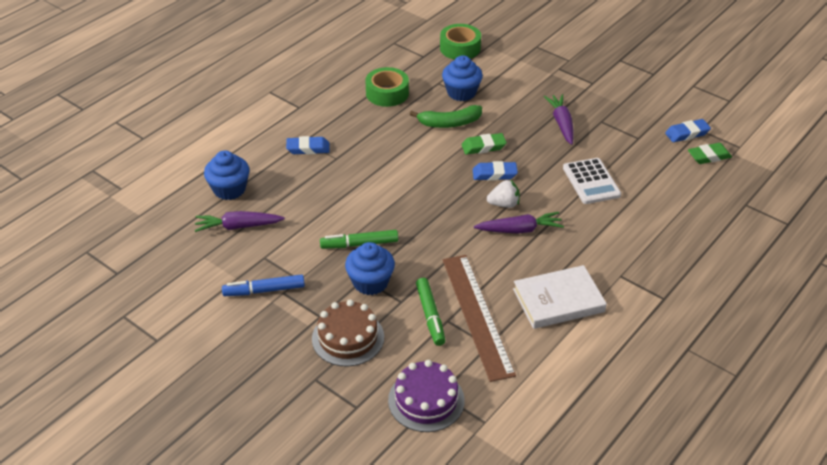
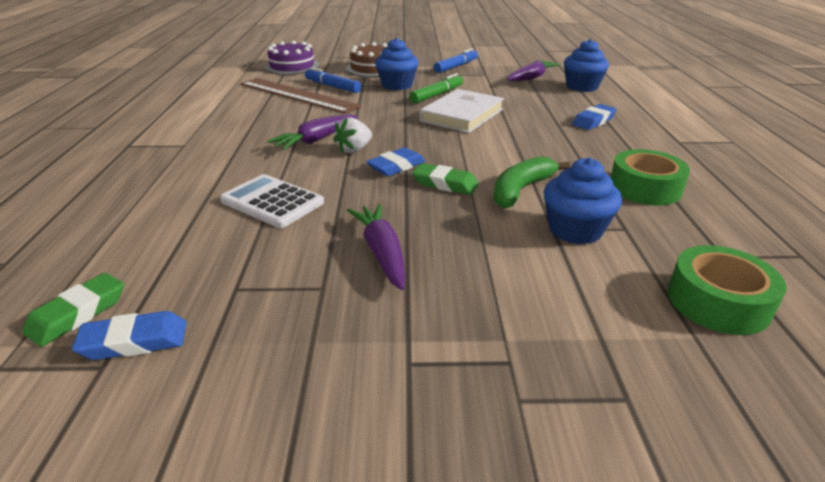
camera: 140 degrees right, 10 degrees down
green marker [416,278,445,346] -> blue marker [305,67,361,93]
green eraser [462,133,507,155] -> green eraser turned 75 degrees clockwise [412,163,478,195]
white book [513,265,607,329] -> white book moved to [420,89,504,133]
purple carrot [544,94,574,145] -> purple carrot turned 150 degrees counterclockwise [347,204,405,290]
blue eraser [665,119,711,142] -> blue eraser turned 45 degrees clockwise [72,311,186,360]

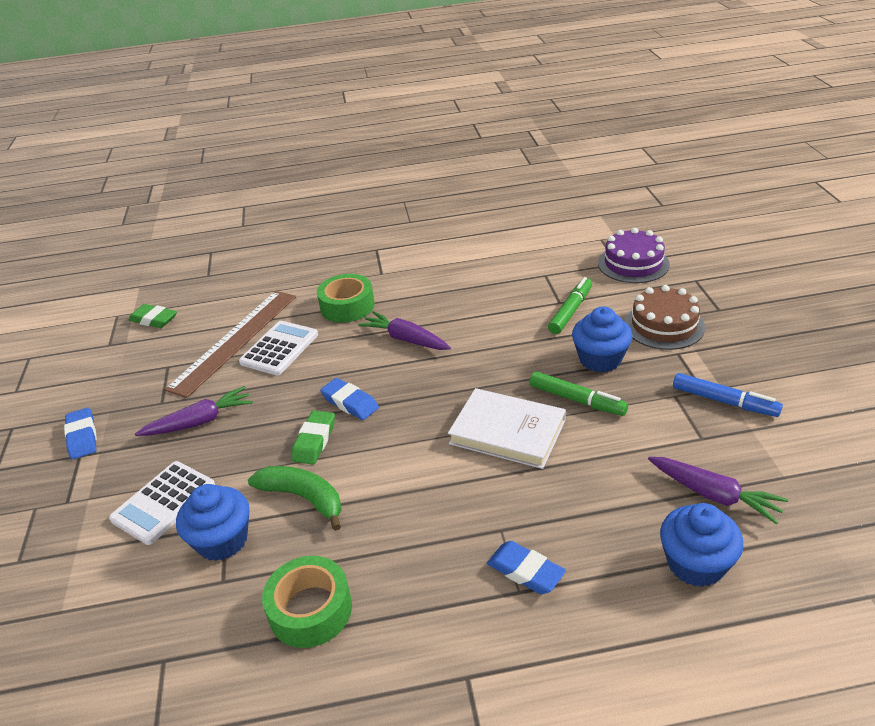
camera: 85 degrees right, 5 degrees up
blue eraser [72,311,186,360] -> blue eraser moved to [64,408,97,459]
brown ruler [241,78,362,114] -> brown ruler moved to [165,291,296,398]
blue marker [305,67,361,93] -> green marker [548,277,592,334]
white strawberry [333,117,372,153] -> none
green tape [668,245,787,335] -> green tape moved to [317,274,375,323]
none -> white calculator [109,461,215,545]

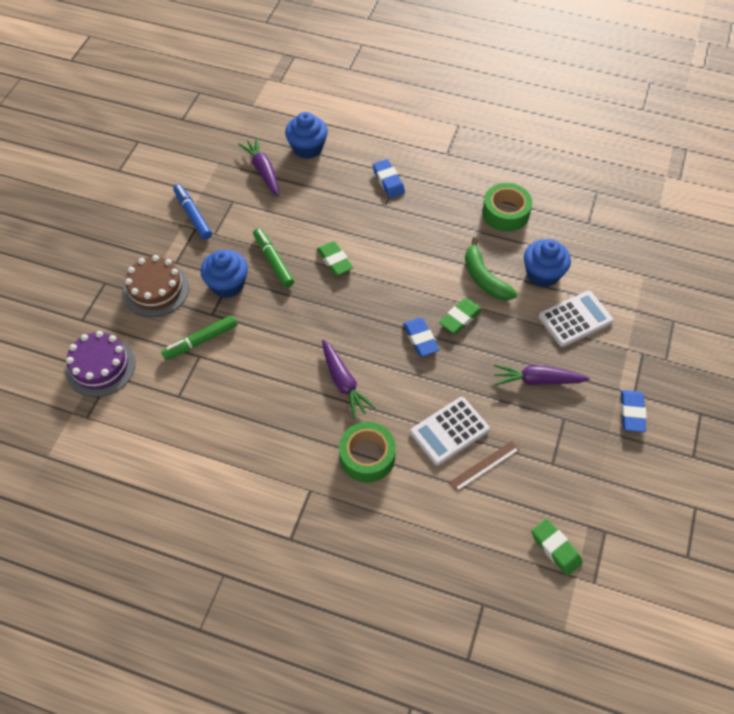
camera: 155 degrees left, 20 degrees up
brown ruler [165,291,296,398] -> brown ruler [450,441,519,491], size x0.46
white book [448,388,566,469] -> green eraser [317,241,353,276]

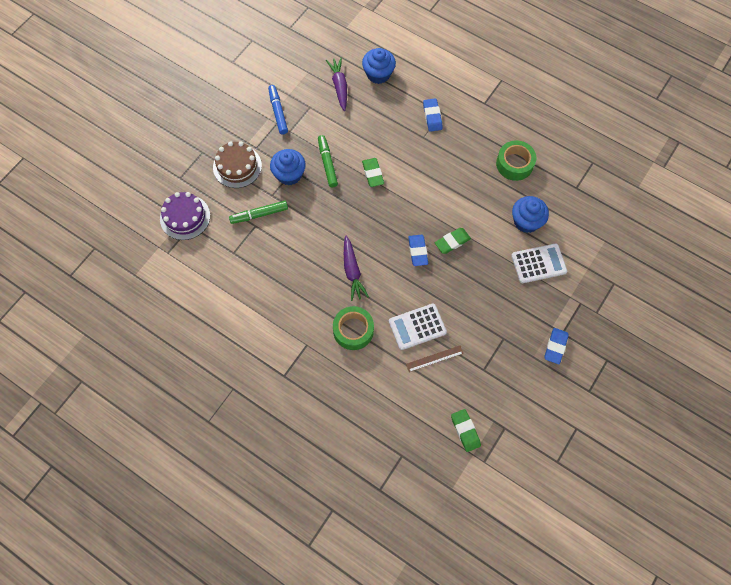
camera: 15 degrees right, 10 degrees up
green banana [465,238,518,300] -> none
purple carrot [493,364,590,386] -> none

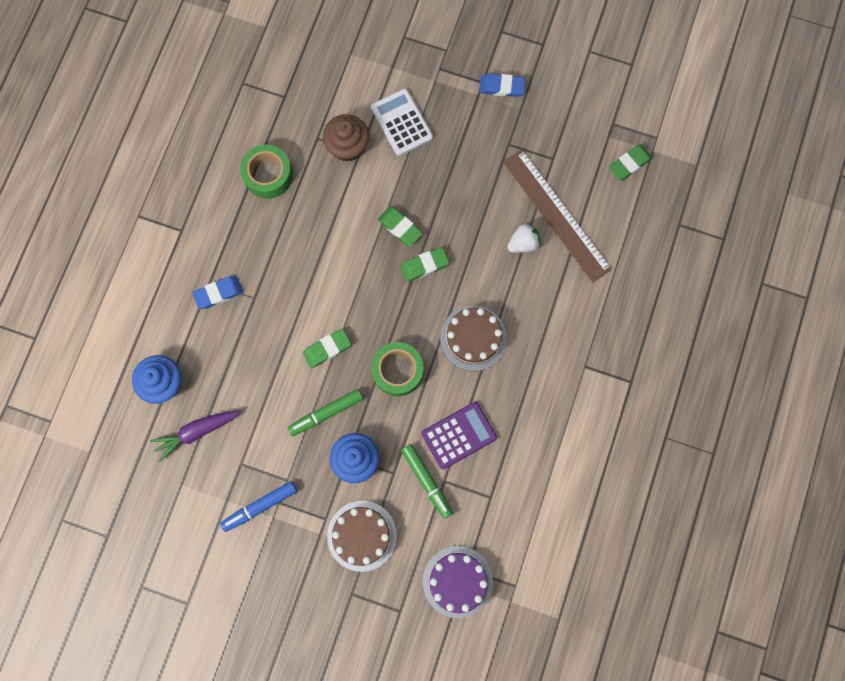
camera: 105 degrees left, 10 degrees up
green tape [333,306,374,350] -> green tape moved to [371,342,424,396]
purple carrot [344,236,369,301] -> brown cake [440,306,507,371]
white calculator [389,304,447,350] -> white strawberry [507,222,541,253]
brown ruler [406,346,463,372] -> brown ruler [503,149,612,283], size x2.18
blue eraser [408,235,428,266] -> green eraser [400,247,449,282]
blue cupcake [512,196,549,233] -> brown cupcake [323,114,369,162]
none -> purple calculator [422,402,497,470]

